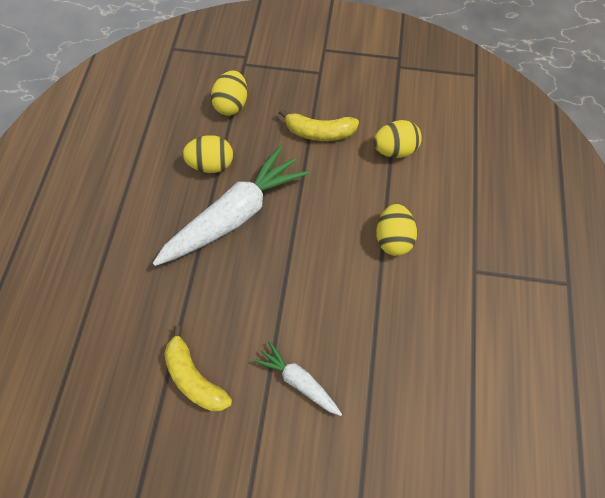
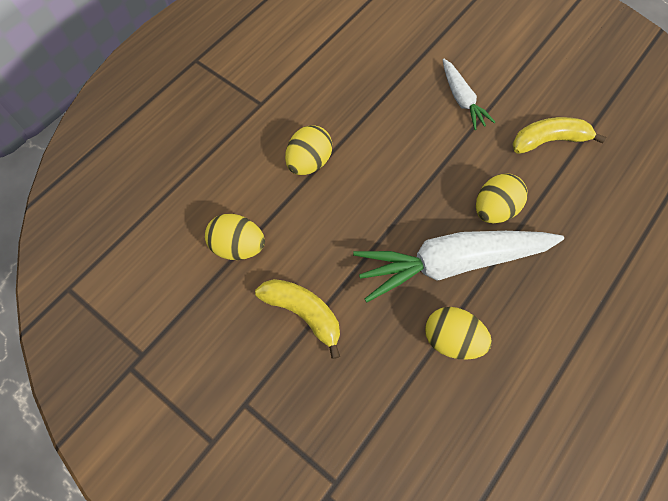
camera: 150 degrees left, 0 degrees up
yellow banana [164,326,232,412] -> yellow banana turned 90 degrees counterclockwise [512,117,606,154]
yellow egg [211,70,248,116] -> yellow egg moved to [476,173,528,224]

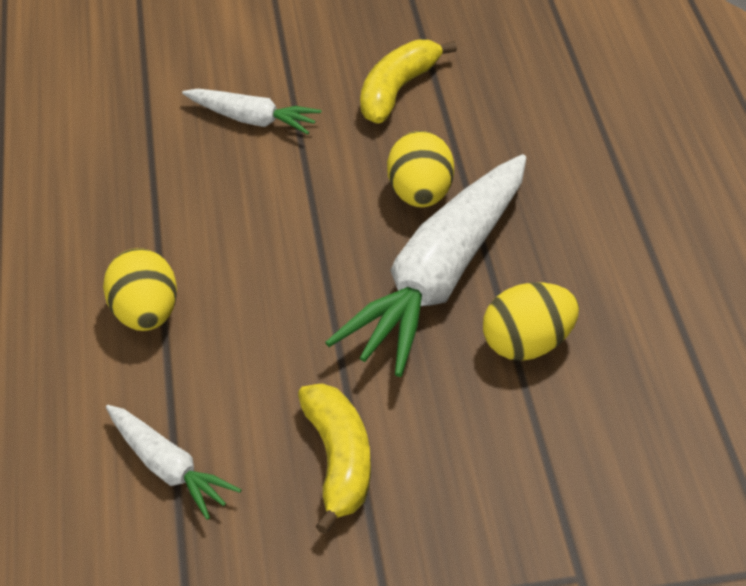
camera: 45 degrees left, 20 degrees down
yellow egg [205,214,265,260] -> white carrot [106,405,241,520]
yellow banana [255,279,340,359] -> yellow banana turned 90 degrees clockwise [298,383,371,534]

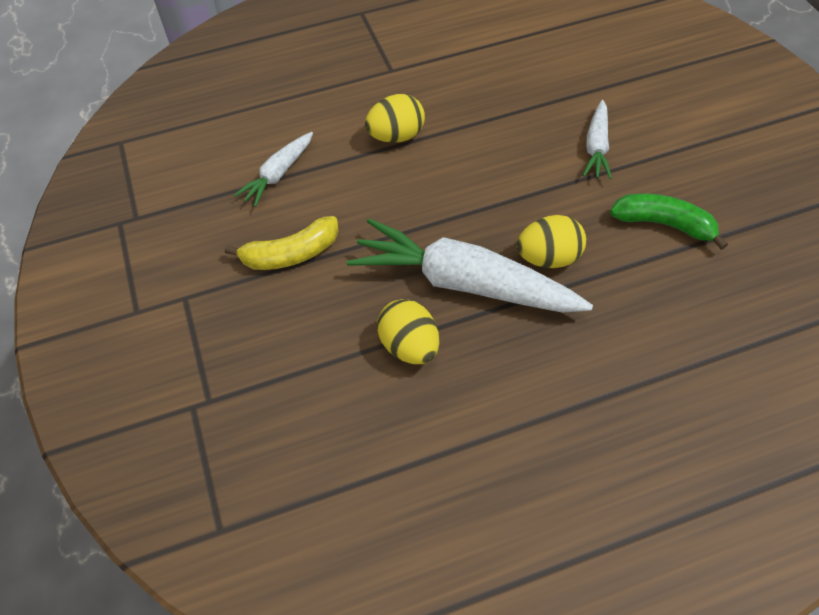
camera: 80 degrees right, 10 degrees up
yellow banana [360,40,457,124] -> green banana [610,193,728,250]

